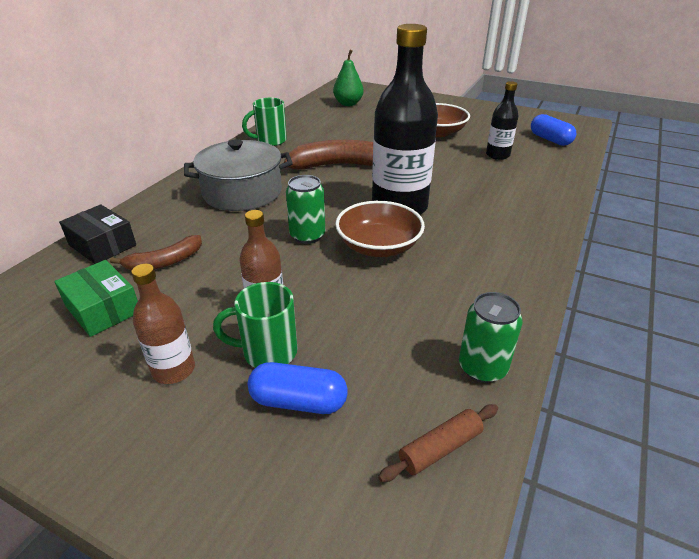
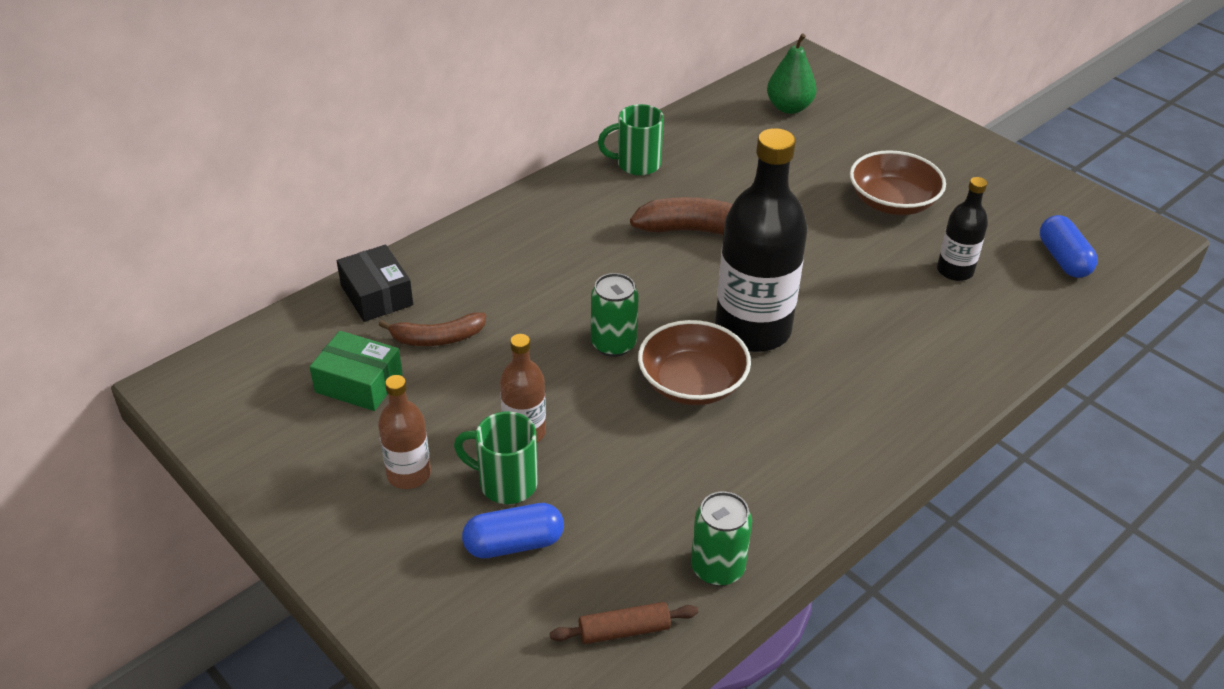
camera: 20 degrees right, 5 degrees up
green box [54,260,138,337] -> green box turned 45 degrees counterclockwise [310,331,403,411]
grey pot [184,139,293,211] -> none
blue capsule [248,362,348,414] -> blue capsule turned 45 degrees counterclockwise [462,503,564,558]

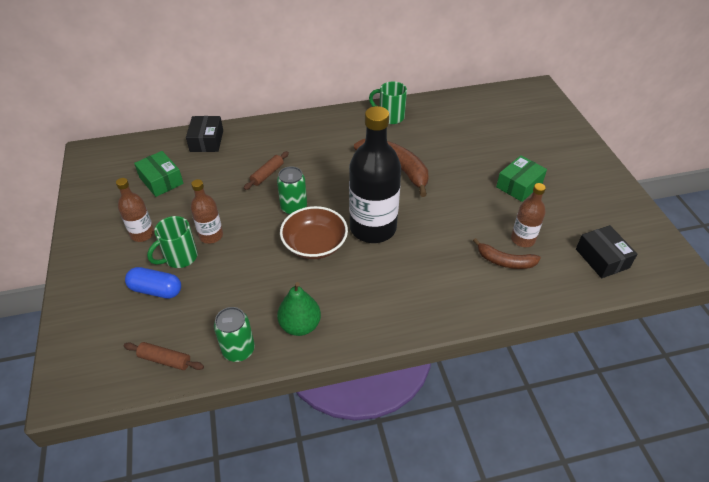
camera: 30 degrees right, 5 degrees up
brown banana [379,312,486,346] -> brown banana moved to [473,238,541,269]
green mug [454,412,538,504] -> green mug turned 90 degrees counterclockwise [147,216,198,268]
green pear [767,33,817,114] -> green pear moved to [277,282,321,336]
brown bowl [850,150,946,215] -> green box [496,155,547,202]
black bottle [937,177,988,281] -> brown bottle [511,183,546,247]
blue capsule [1040,215,1098,278] -> black box [576,225,637,278]
none -> brown rolling pin [244,151,289,190]

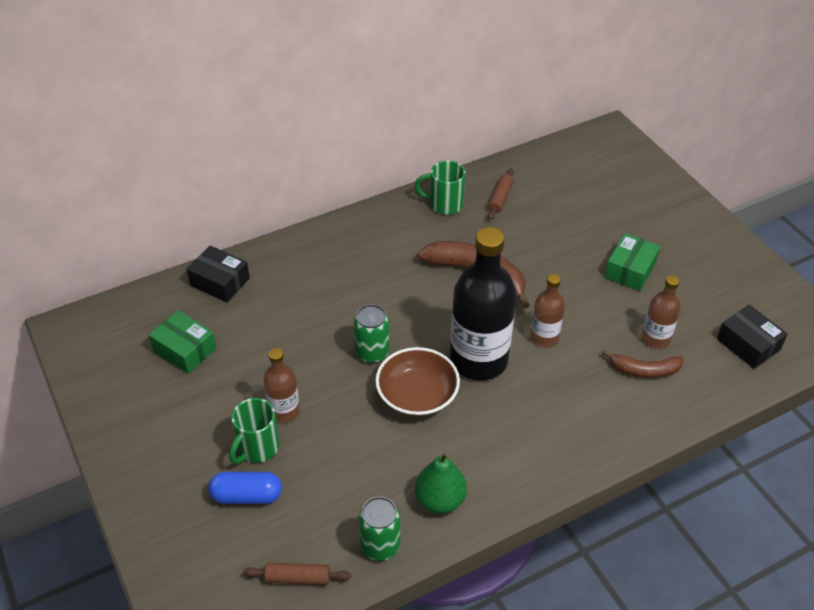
camera: 15 degrees left, 0 degrees up
brown bottle [116,178,154,242] -> brown bottle moved to [530,274,565,347]
black box [186,116,223,152] -> black box turned 45 degrees counterclockwise [187,245,250,302]
brown rolling pin [244,151,289,190] -> brown rolling pin moved to [488,168,514,220]

